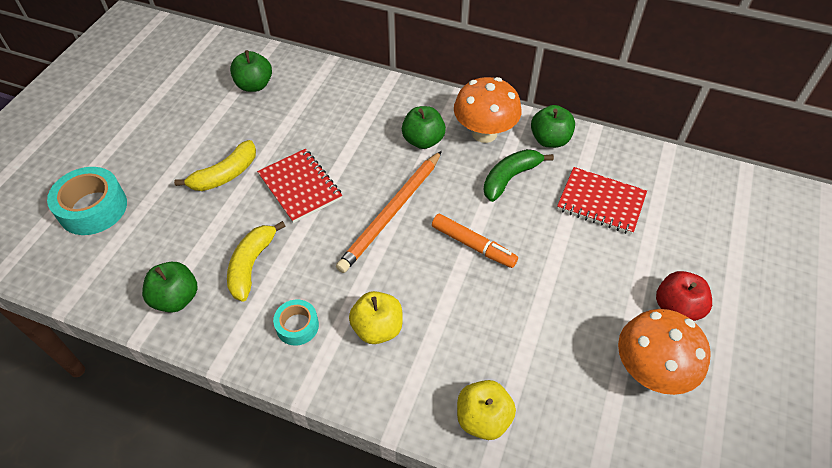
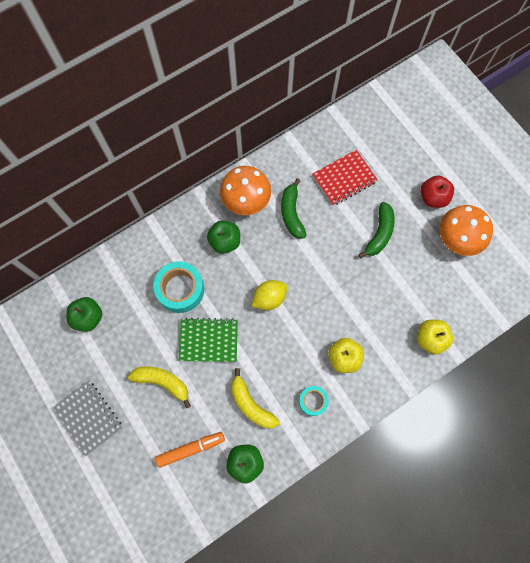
camera: 55 degrees left, 20 degrees up
turquoise tape [47,167,127,235] -> turquoise tape moved to [153,261,204,313]
yellow banana [174,140,256,191] -> yellow banana turned 60 degrees counterclockwise [128,367,191,408]
red notebook [257,149,342,223] -> green notebook [179,318,238,362]
orange pencil [336,151,442,273] -> yellow lemon [252,280,287,310]
orange marker [432,214,518,268] -> orange marker moved to [155,432,225,468]
green apple [531,105,575,148] -> none
none -> grey notebook [53,381,123,456]
none -> green banana [358,202,395,258]

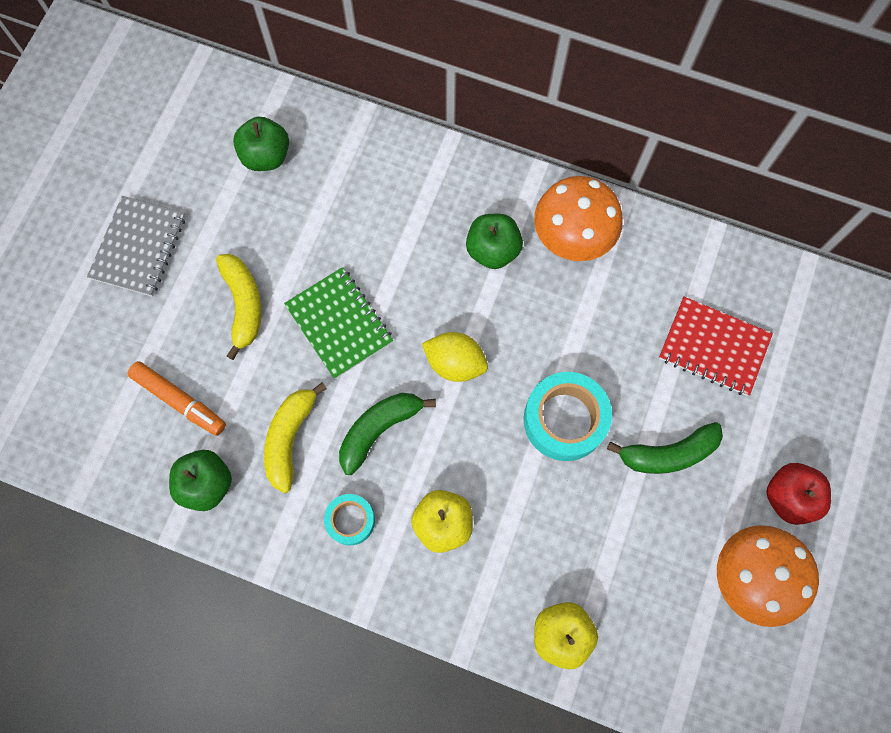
camera: 55 degrees right, 0 degrees up
turquoise tape [153,261,204,313] -> turquoise tape moved to [524,372,612,461]
green banana [281,178,307,239] -> green banana moved to [339,393,436,475]

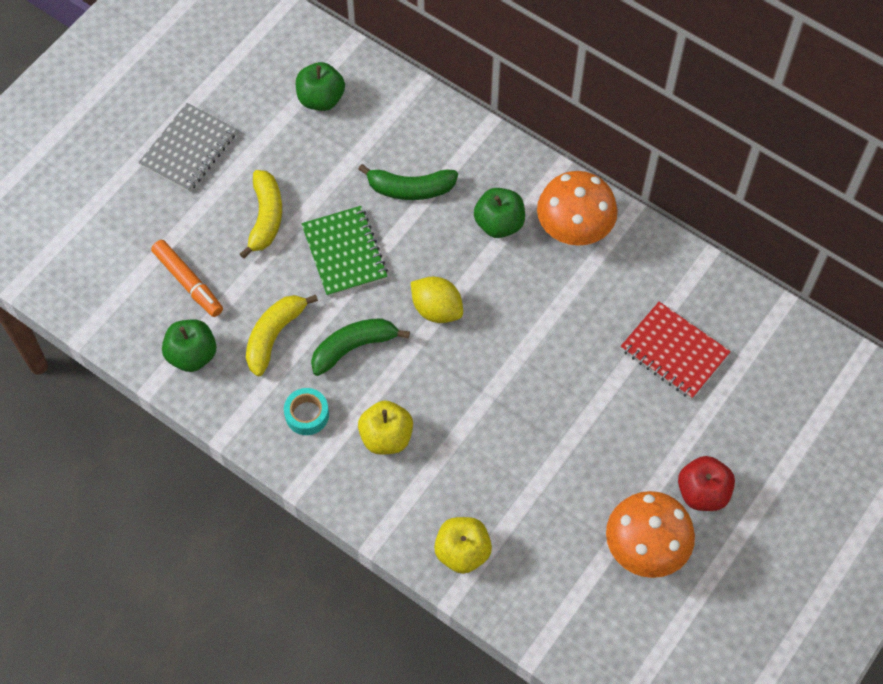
camera: 15 degrees right, 10 degrees down
turquoise tape [524,372,612,461] -> none
green banana [607,422,723,474] -> green banana moved to [358,164,458,200]

